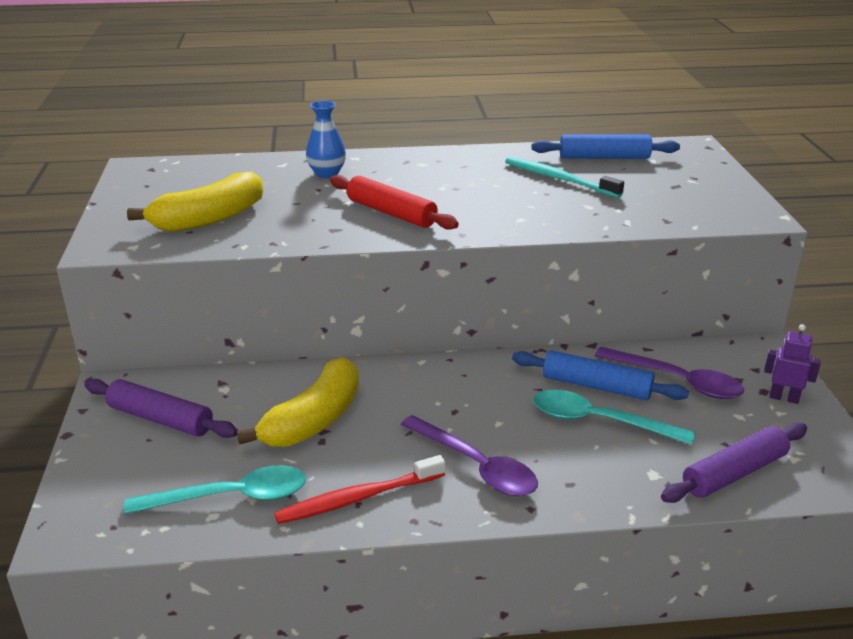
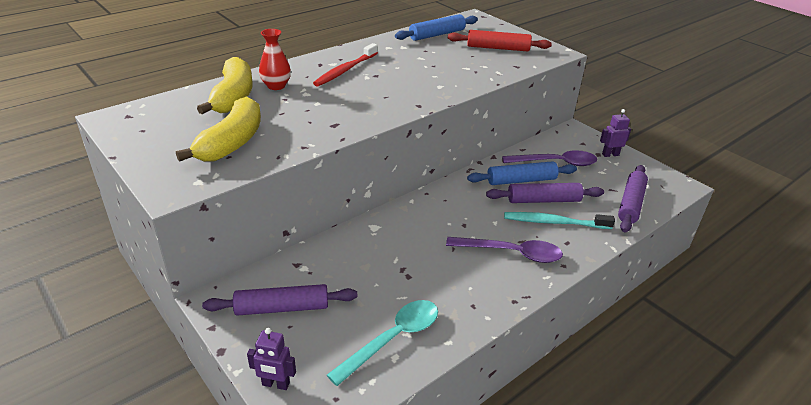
camera: 35 degrees left, 5 degrees up
yellow banana [237,357,359,447] -> yellow banana moved to [197,57,253,114]
red toothbrush [274,455,445,524] -> red toothbrush moved to [313,43,378,86]
blue vase [306,100,346,178] -> red vase [259,29,291,90]
red rolling pin [330,175,459,230] -> red rolling pin moved to [448,30,552,51]
turquoise toothbrush [505,157,624,198] -> turquoise toothbrush moved to [504,212,615,229]
turquoise spoon [533,390,695,445] -> purple rolling pin [486,183,604,203]
none -> purple robot [247,328,296,390]

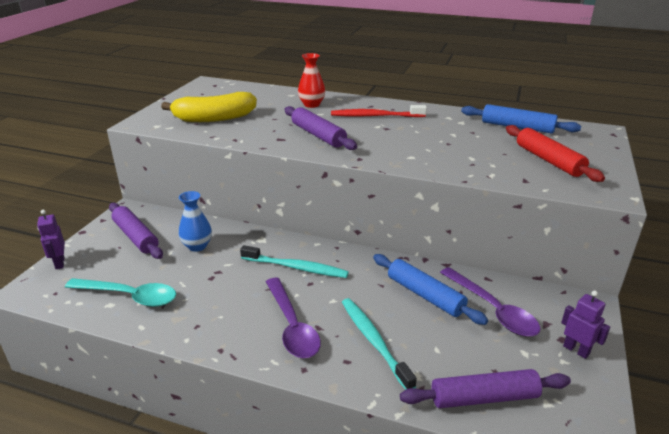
camera: 60 degrees right, 5 degrees down
yellow banana [197,57,253,114] -> none
purple rolling pin [486,183,604,203] -> purple rolling pin moved to [285,106,357,150]
none -> blue vase [179,191,212,252]
none -> turquoise toothbrush [240,245,349,278]

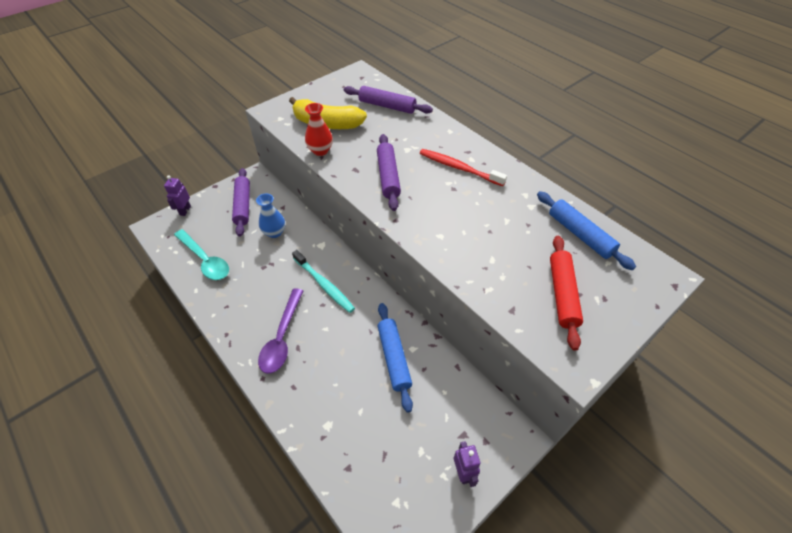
camera: 30 degrees right, 20 degrees up
red vase [298,53,325,108] -> red vase moved to [305,103,333,156]
turquoise toothbrush [342,298,417,390] -> none
purple rolling pin [400,369,571,408] -> purple rolling pin moved to [344,86,433,114]
purple spoon [440,267,540,337] -> none

